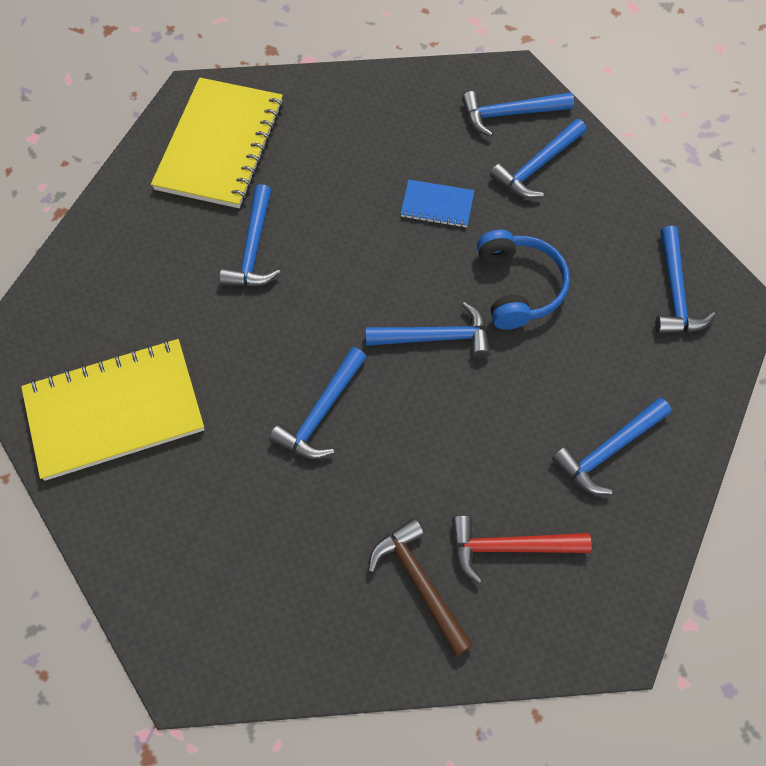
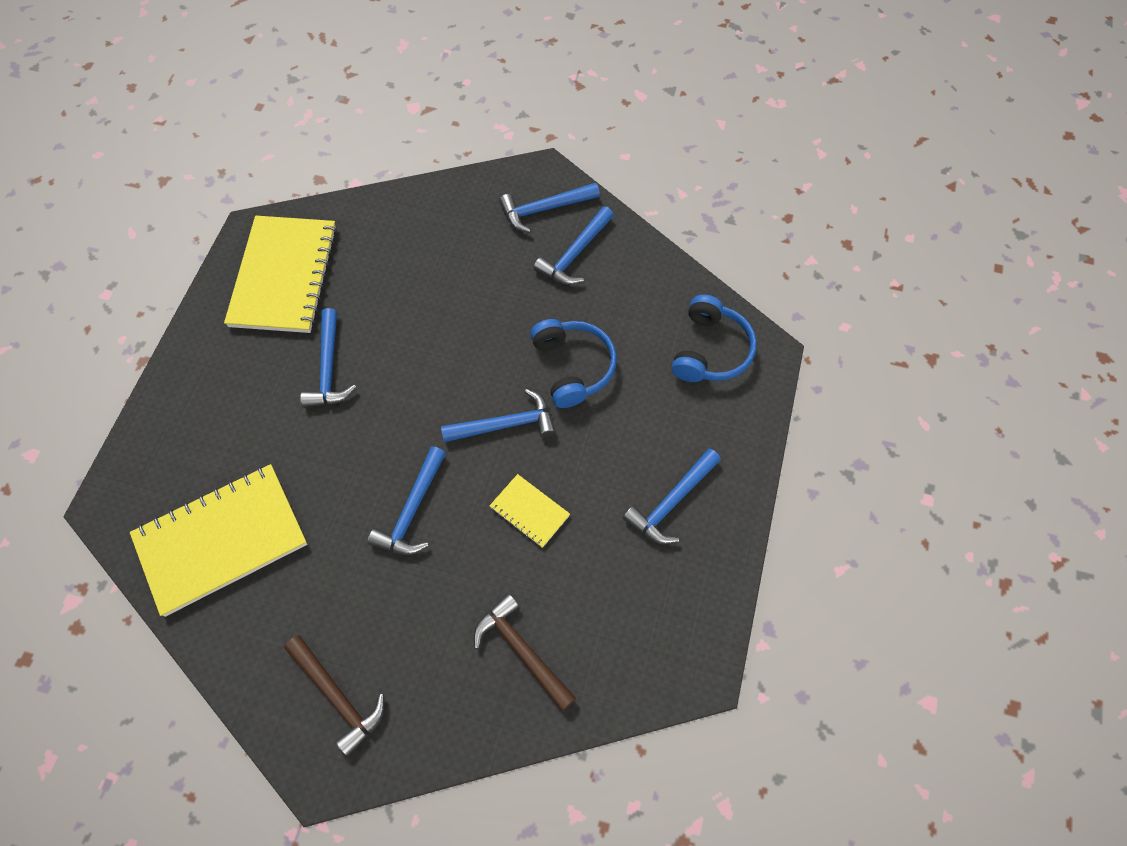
camera: 10 degrees left, 0 degrees up
blue notebook [400,180,475,228] -> none
red hammer [452,516,592,584] -> none
blue hammer [655,226,716,334] -> blue headphones [671,295,757,382]
none -> brown hammer [284,635,385,756]
none -> yellow notebook [490,474,570,548]

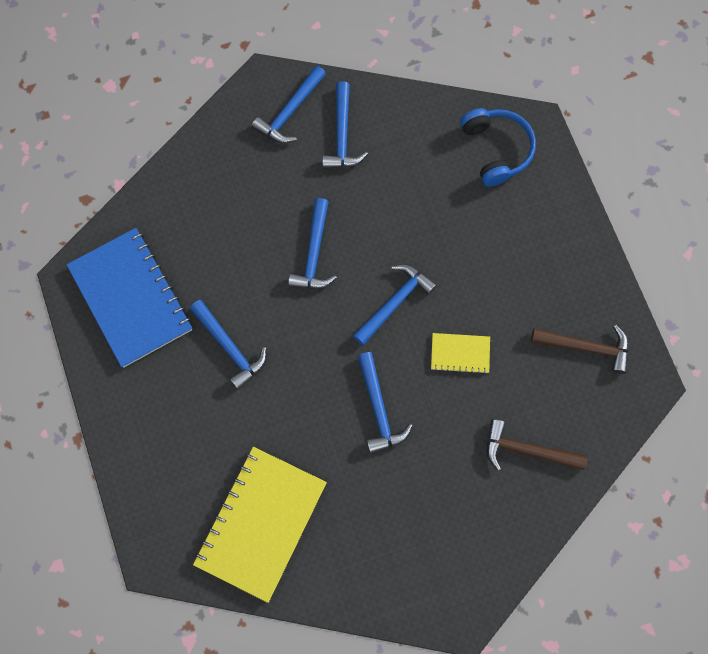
camera: 35 degrees left, 10 degrees up
yellow notebook [224,216,337,333] -> blue notebook [67,228,192,368]
brown hammer [284,635,385,756] -> brown hammer moved to [531,325,629,374]
blue headphones [530,319,617,408] -> none
blue hammer [623,448,721,544] -> blue hammer moved to [288,198,337,289]

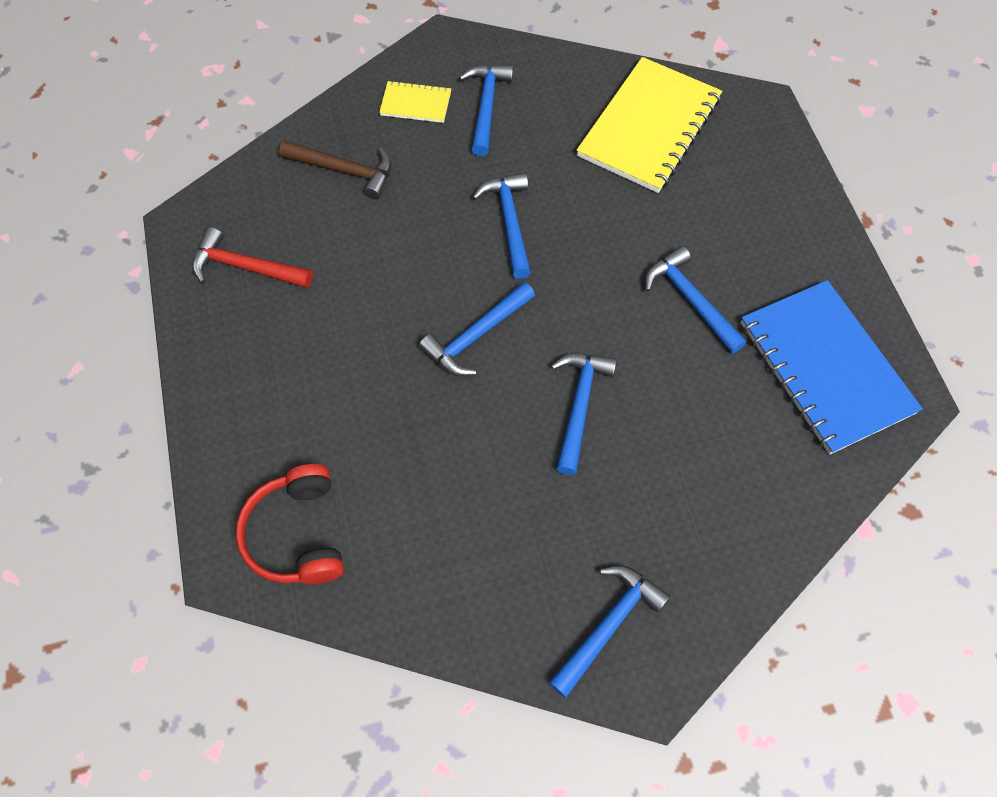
camera: 175 degrees left, 10 degrees down
blue hammer [322,81,368,169] -> blue hammer moved to [459,64,514,156]
yellow notebook [431,333,490,374] -> yellow notebook moved to [379,80,451,123]
blue headphones [460,108,536,187] -> red headphones [236,464,344,584]
brown hammer [531,325,629,374] -> red hammer [192,227,313,288]

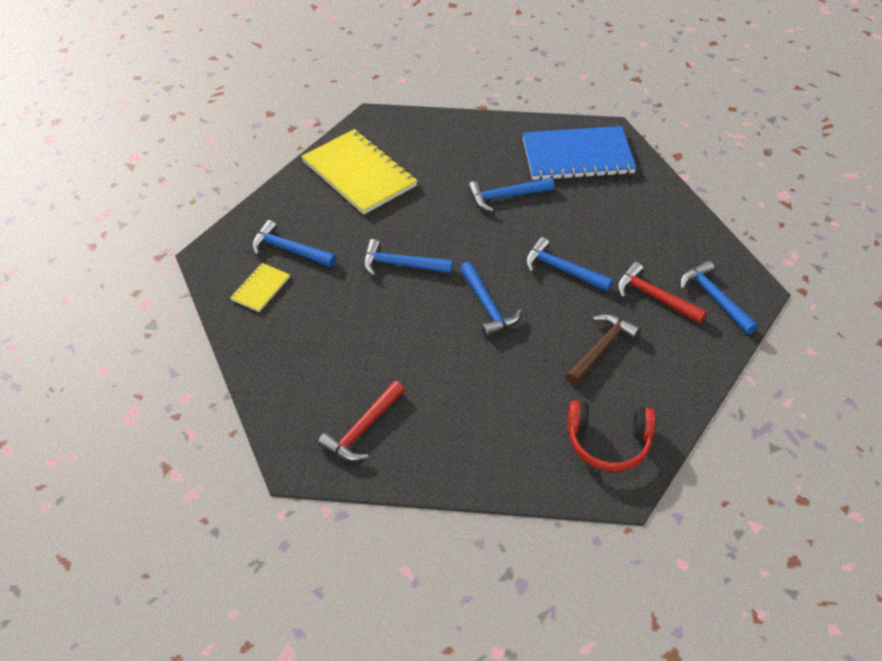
camera: 70 degrees left, 15 degrees down
brown hammer [279,141,392,200] -> brown hammer moved to [566,314,641,385]
none -> red hammer [617,262,707,324]

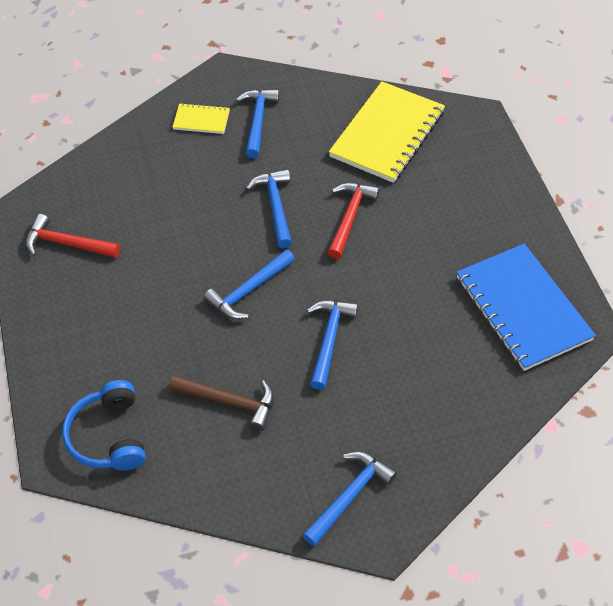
camera: 70 degrees right, 5 degrees up
blue hammer [468,178,554,212] -> none
red headphones [567,401,656,471] -> blue headphones [62,380,146,471]
red hammer [617,262,707,324] -> red hammer moved to [327,183,380,259]

